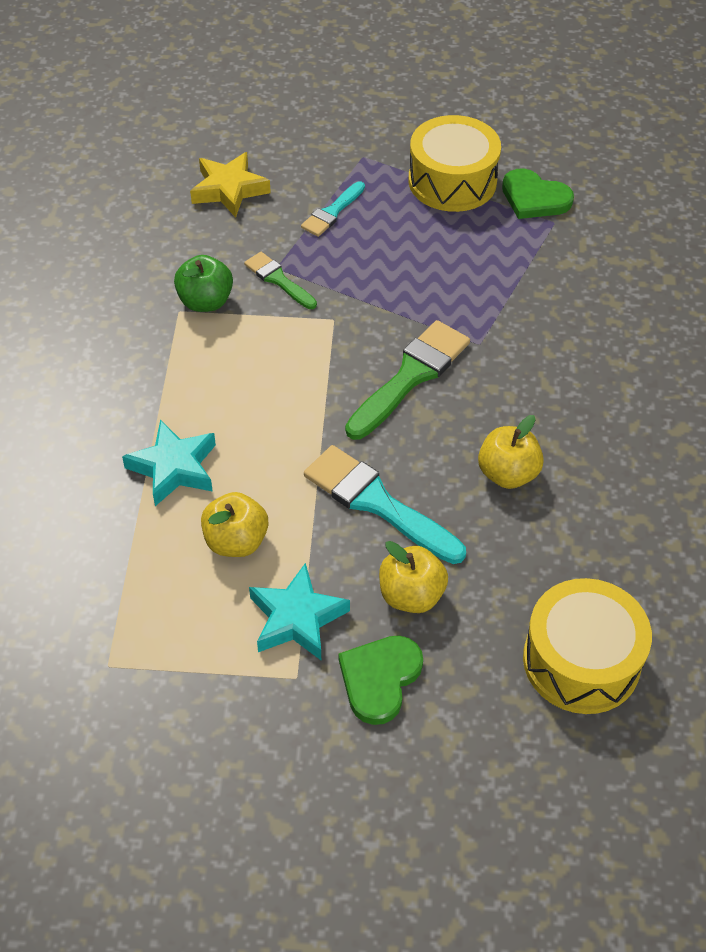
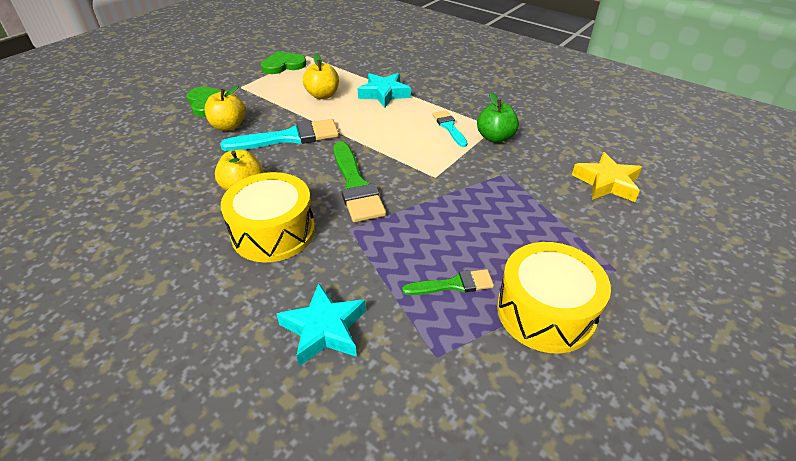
camera: 125 degrees right, 10 degrees down
green brush [244,252,317,309] -> green brush moved to [402,269,494,295]
turquoise star [249,563,350,660] -> turquoise star moved to [277,283,366,367]
turquoise brush [301,181,365,237] -> turquoise brush moved to [432,110,467,147]
green heart [502,168,574,219] -> green heart moved to [261,51,307,74]
yellow drum [523,578,652,714] -> yellow drum moved to [221,172,315,262]

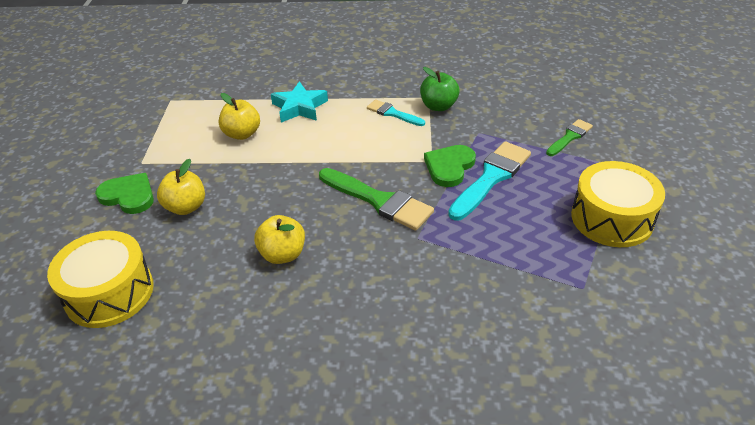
camera: 35 degrees left, 0 degrees up
turquoise brush [220,119,339,151] -> turquoise brush moved to [448,141,531,221]
yellow drum [221,172,315,262] -> yellow drum moved to [47,231,154,328]
green heart [261,51,307,74] -> green heart moved to [424,145,476,187]
turquoise star [277,283,366,367] -> none
green brush [402,269,494,295] -> green brush moved to [546,119,593,156]
yellow star [572,152,642,202] -> none

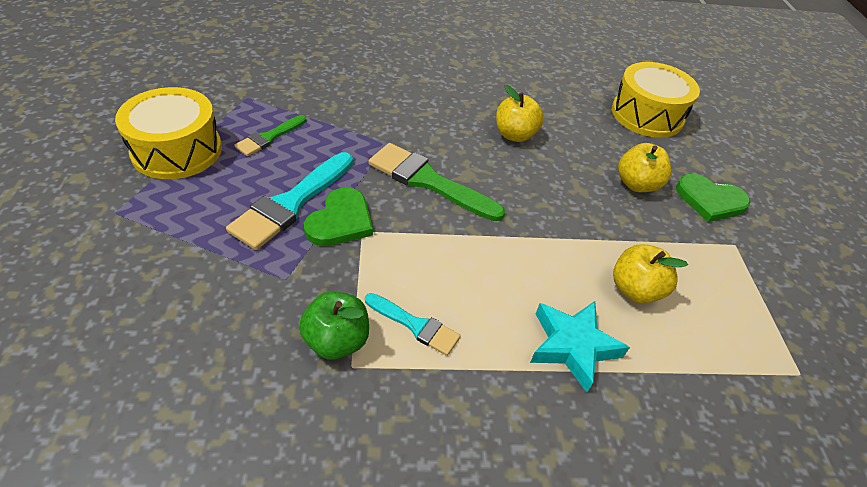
camera: 170 degrees right, 5 degrees up
green brush [546,119,593,156] -> green brush moved to [234,115,306,156]

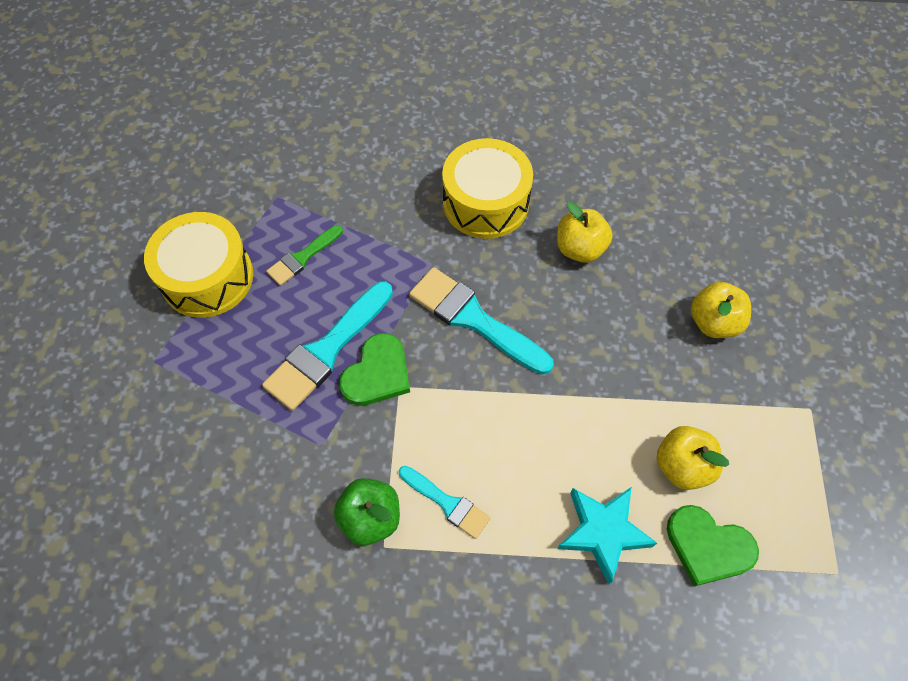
camera: 10 degrees right, 15 degrees up
green brush [369,143,505,221] -> turquoise brush [409,267,554,375]
yellow drum [612,62,700,138] -> yellow drum moved to [442,138,533,239]
green heart [676,174,750,222] -> green heart moved to [667,505,759,587]

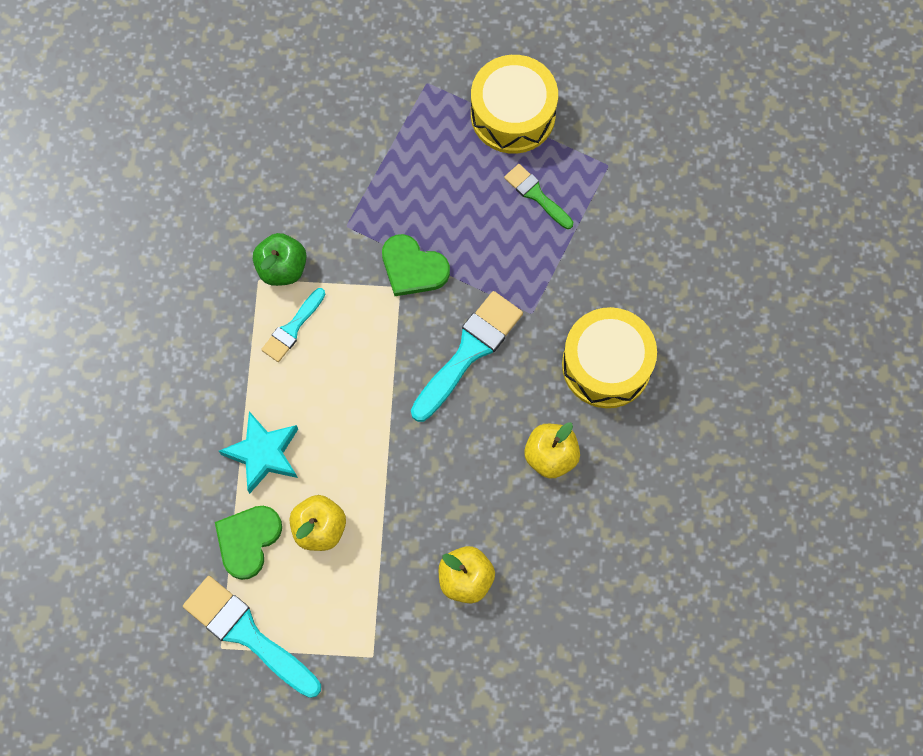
camera: 90 degrees right, 10 degrees up
turquoise brush [262,282,393,411] -> turquoise brush moved to [183,576,321,698]

